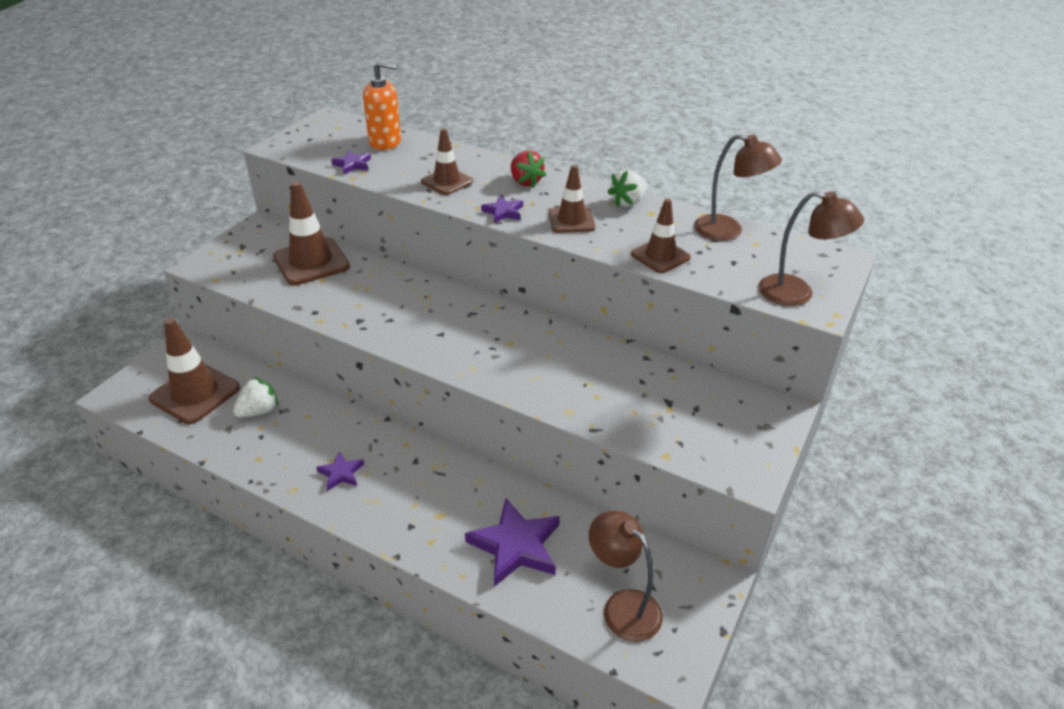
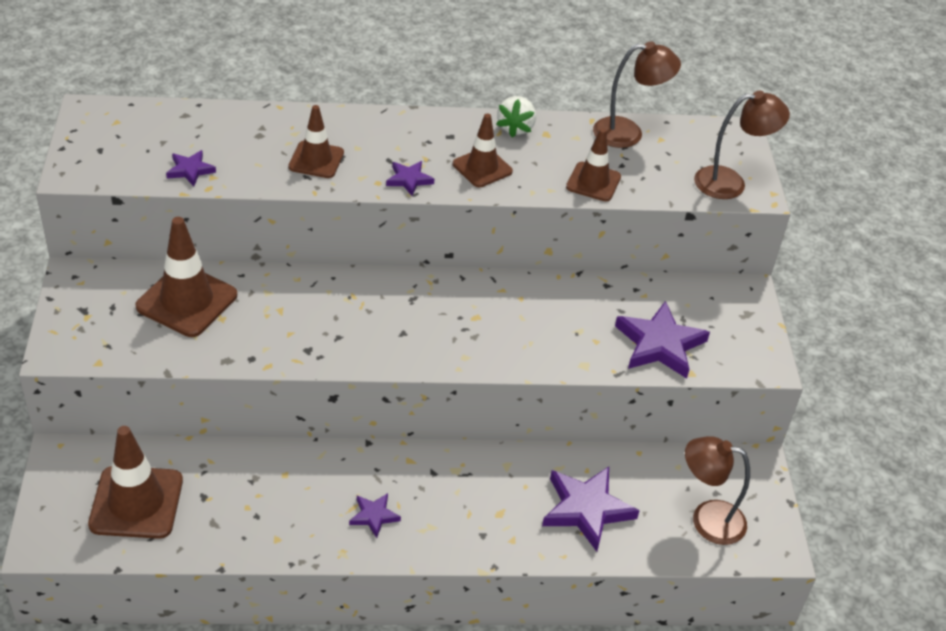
camera: 35 degrees left, 5 degrees up
white strawberry [233,377,279,418] -> none
orange soap dispenser [363,61,401,150] -> none
red strawberry [511,150,546,188] -> none
none -> purple star [615,301,710,379]

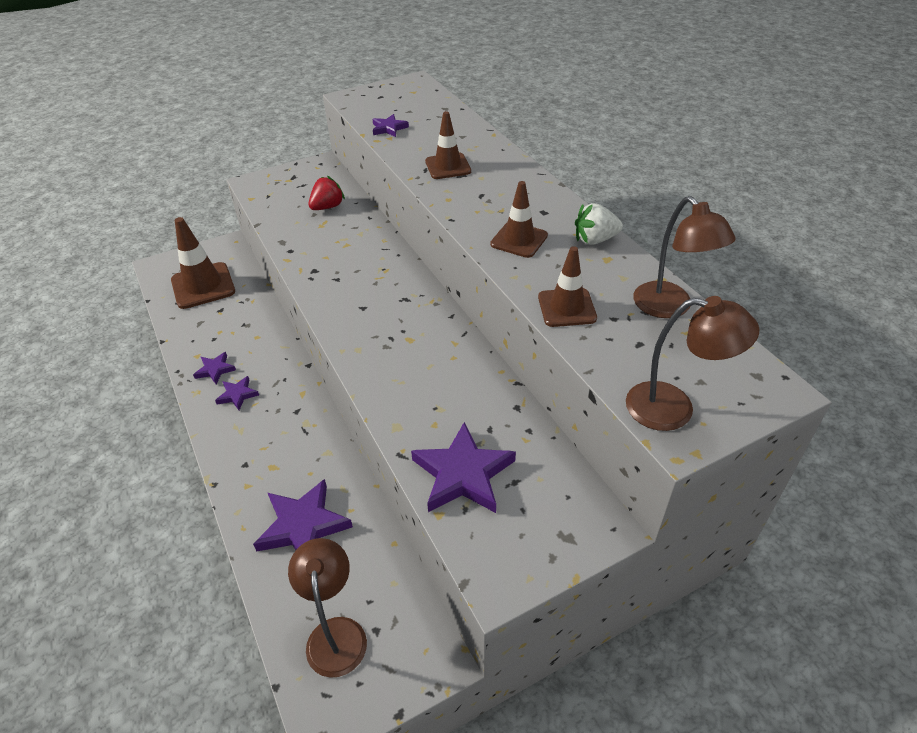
camera: 70 degrees right, 0 degrees up
brown traffic cone [135,217,237,337] -> red strawberry [309,176,345,210]
purple star [386,161,434,196] -> purple star moved to [193,352,236,384]
brown lamp [694,91,790,199] -> brown lamp turned 45 degrees counterclockwise [626,296,759,431]

